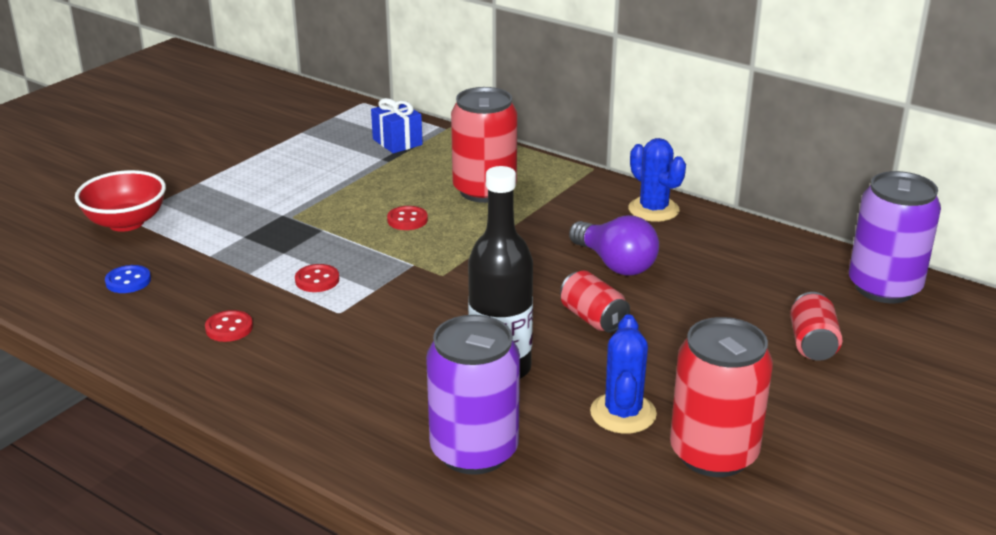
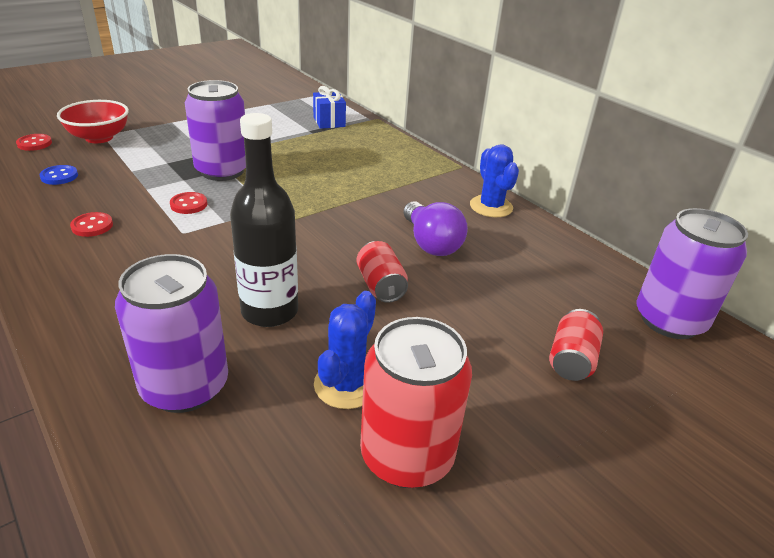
camera: 15 degrees right, 5 degrees up
red button [387,206,428,230] -> red button moved to [16,134,52,151]
red can [451,87,517,203] -> none
none -> purple can [185,80,246,181]

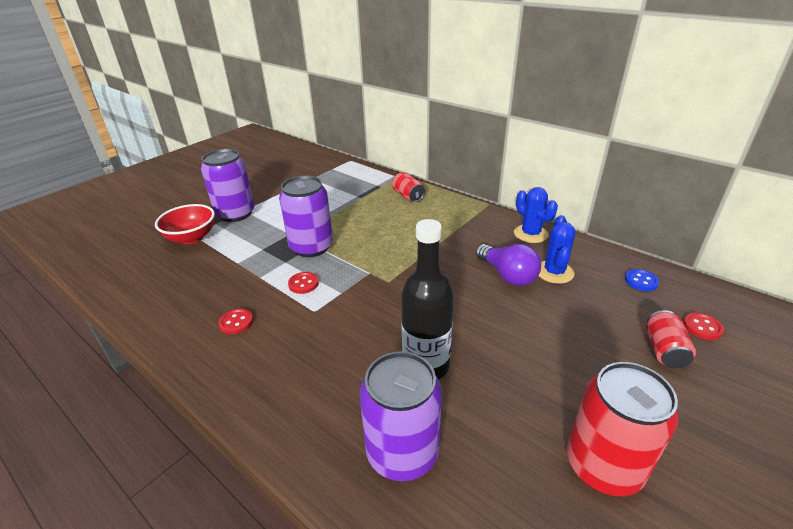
camera: 10 degrees left, 0 degrees up
red button [16,134,52,151] -> red button moved to [683,313,724,340]
blue button [39,165,78,185] -> blue button moved to [625,269,659,291]
blue gift [313,86,346,129] -> none
blue cactus [314,291,376,409] -> blue cactus moved to [539,215,576,284]
red can [356,241,408,303] -> red can moved to [392,172,425,202]
purple can [636,208,748,339] -> purple can moved to [201,149,255,222]

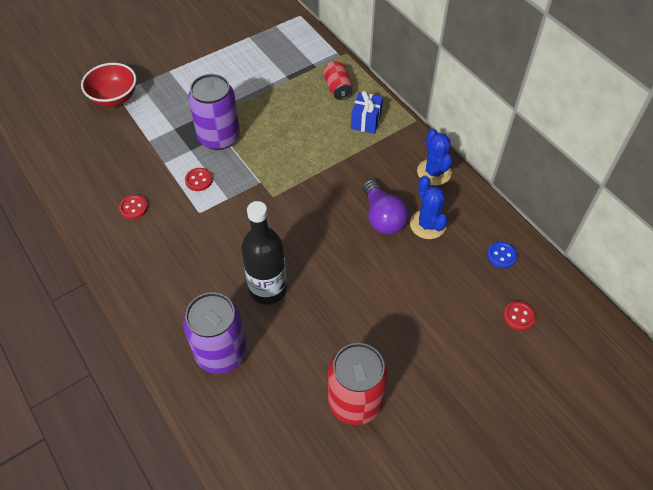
camera: 15 degrees right, 20 degrees up
purple can [201,149,255,222] -> none
blue cactus [539,215,576,284] -> blue cactus turned 45 degrees counterclockwise [410,176,448,239]
red can [646,310,696,368] -> none
none -> blue gift [351,91,383,134]

